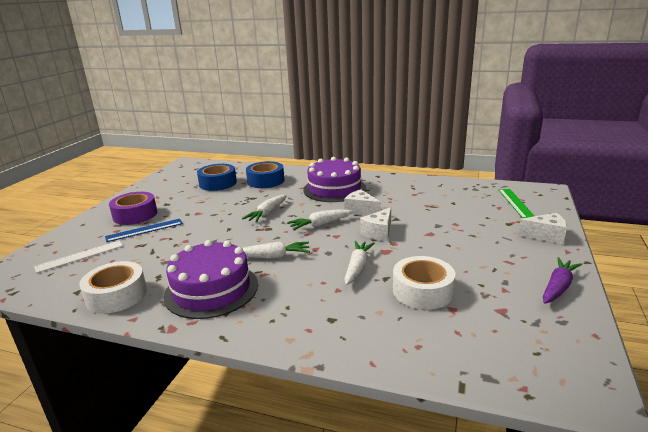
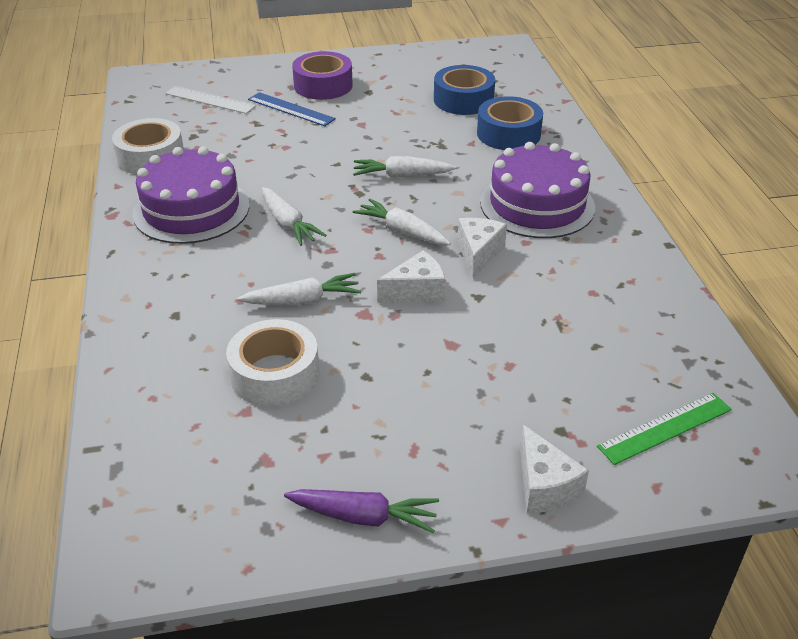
camera: 60 degrees right, 15 degrees up
white cheese [360,207,391,241] -> white cheese turned 150 degrees clockwise [377,250,446,303]

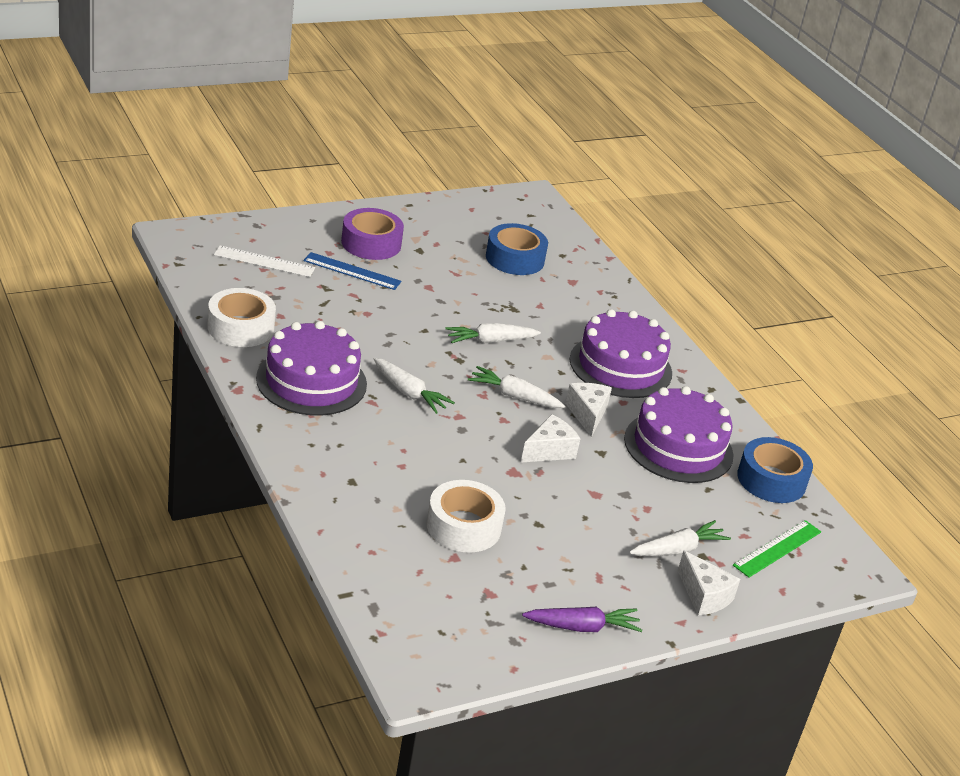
camera: 20 degrees left, 5 degrees down
white carrot [237,273,361,305] -> white carrot moved to [629,520,731,556]
blue tape [477,96,543,150] -> blue tape moved to [737,437,813,503]
none -> purple cake [624,386,734,483]

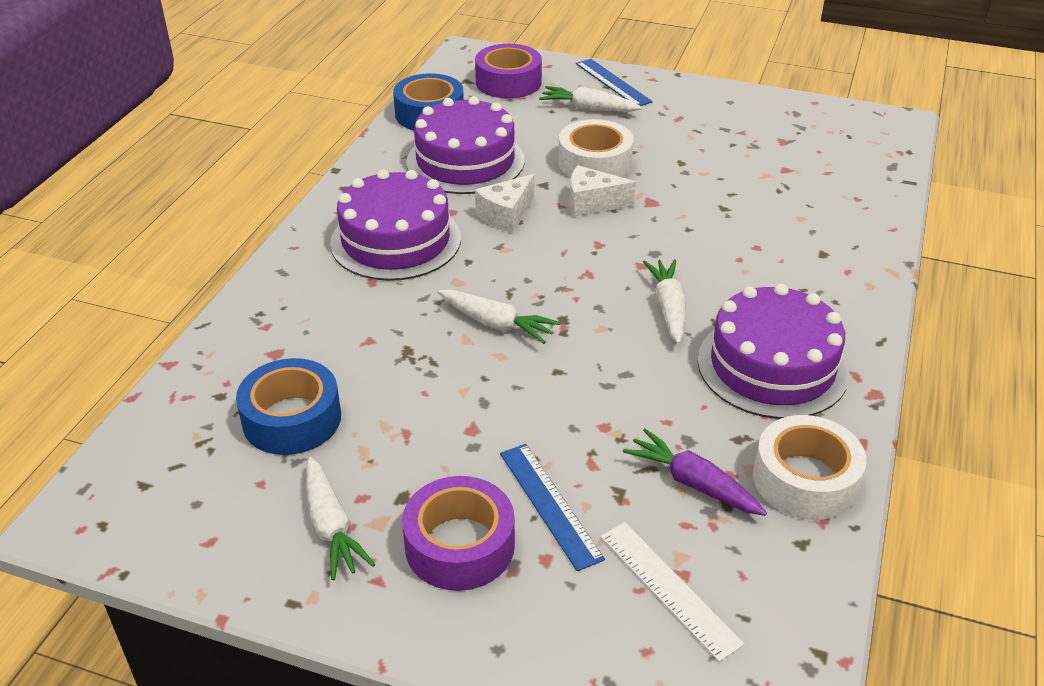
camera: 130 degrees left, 5 degrees up
white tape [426,480,506,553] -> white tape moved to [558,119,634,178]
white carrot [468,366,565,408] -> white carrot moved to [306,457,375,580]
purple carrot [522,607,642,632] -> purple carrot moved to [623,428,767,516]
white cheese [678,551,740,616] -> blue ruler [576,59,653,106]
green ruler [733,520,821,577] -> purple tape [475,44,542,99]

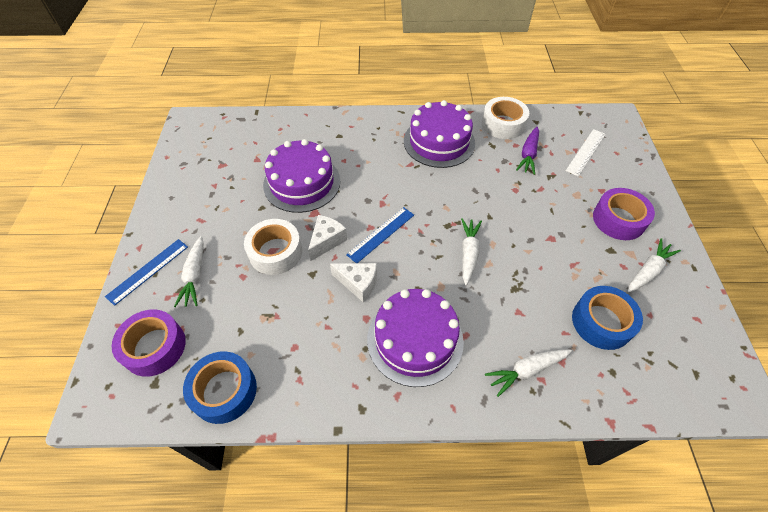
camera: 110 degrees left, 15 degrees up
purple cake [406,96,525,194] -> purple cake moved to [263,139,340,213]
blue ruler [500,444,605,571] -> blue ruler moved to [346,207,414,263]
white cheese [570,165,636,217] -> white cheese turned 135 degrees counterclockwise [308,215,347,261]
white carrot [643,259,686,344] -> white carrot moved to [485,349,572,397]

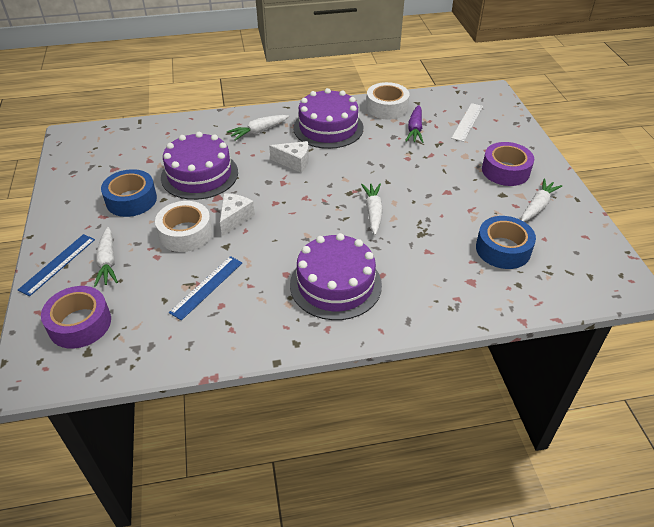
camera: 10 degrees left, 10 degrees down
blue tape [183,351,257,424] -> blue tape moved to [101,169,157,217]
white cheese [330,263,377,302] -> white cheese moved to [269,141,309,173]
blue ruler [346,207,414,263] -> blue ruler moved to [169,256,243,320]
white carrot [485,349,572,397] -> white carrot moved to [227,115,289,141]

